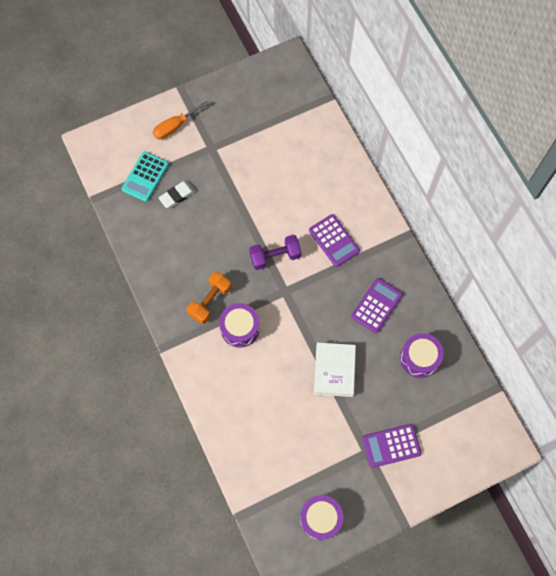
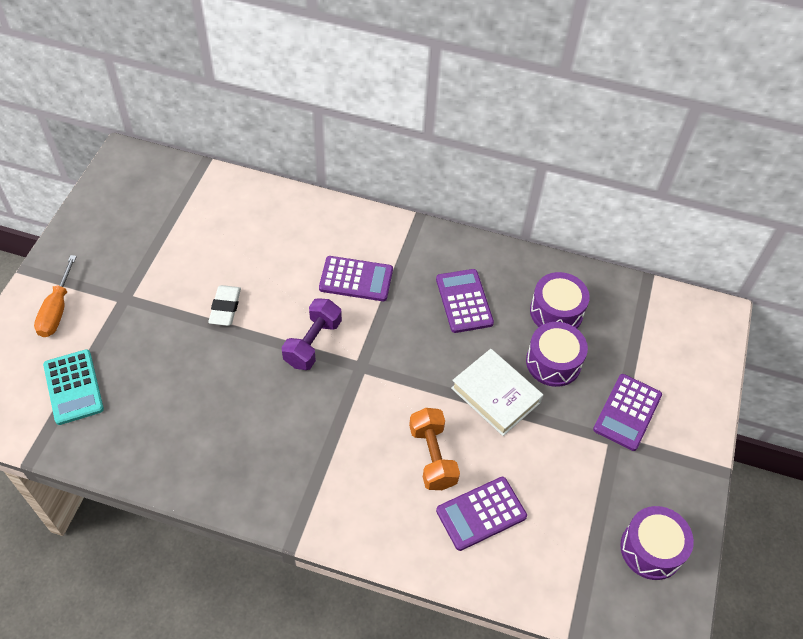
camera: 50 degrees left, 15 degrees down
white eraser [158,181,196,208] -> white eraser moved to [208,285,241,326]
orange dumbbell [187,272,232,324] -> orange dumbbell moved to [409,408,460,490]
purple drum [219,303,260,348] -> purple drum moved to [526,322,588,387]
none -> purple calculator [436,477,527,551]

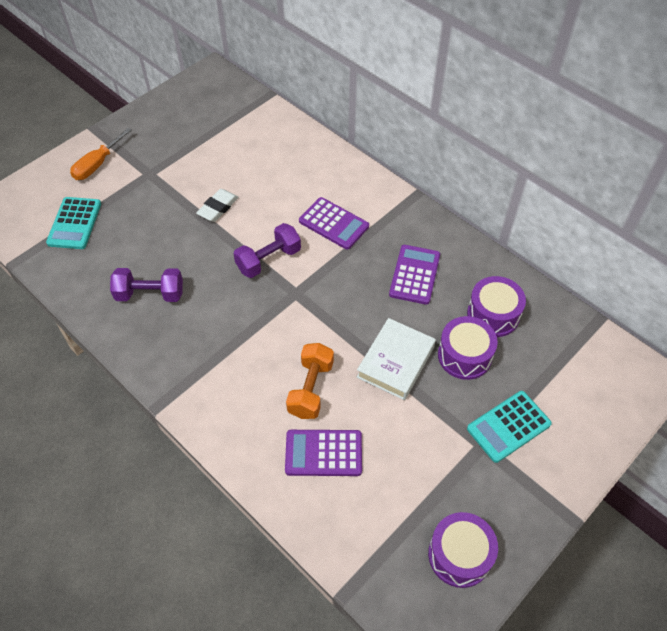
camera: 30 degrees right, 0 degrees up
white book [451,349,543,436] -> white book turned 45 degrees clockwise [357,318,436,400]
purple calculator [593,374,662,451] -> turquoise calculator [467,391,552,463]
none -> purple dumbbell [110,268,183,302]

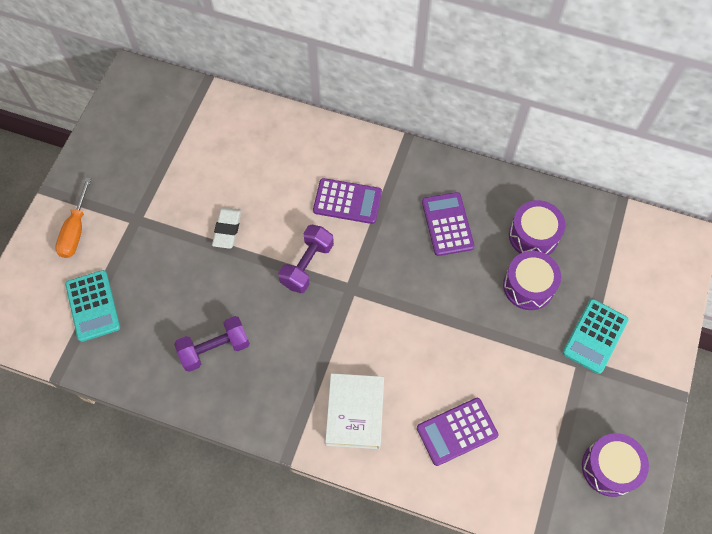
camera: 25 degrees left, 10 degrees up
orange dumbbell [286,343,334,419] -> none
white book [357,318,436,400] -> white book moved to [325,373,384,449]

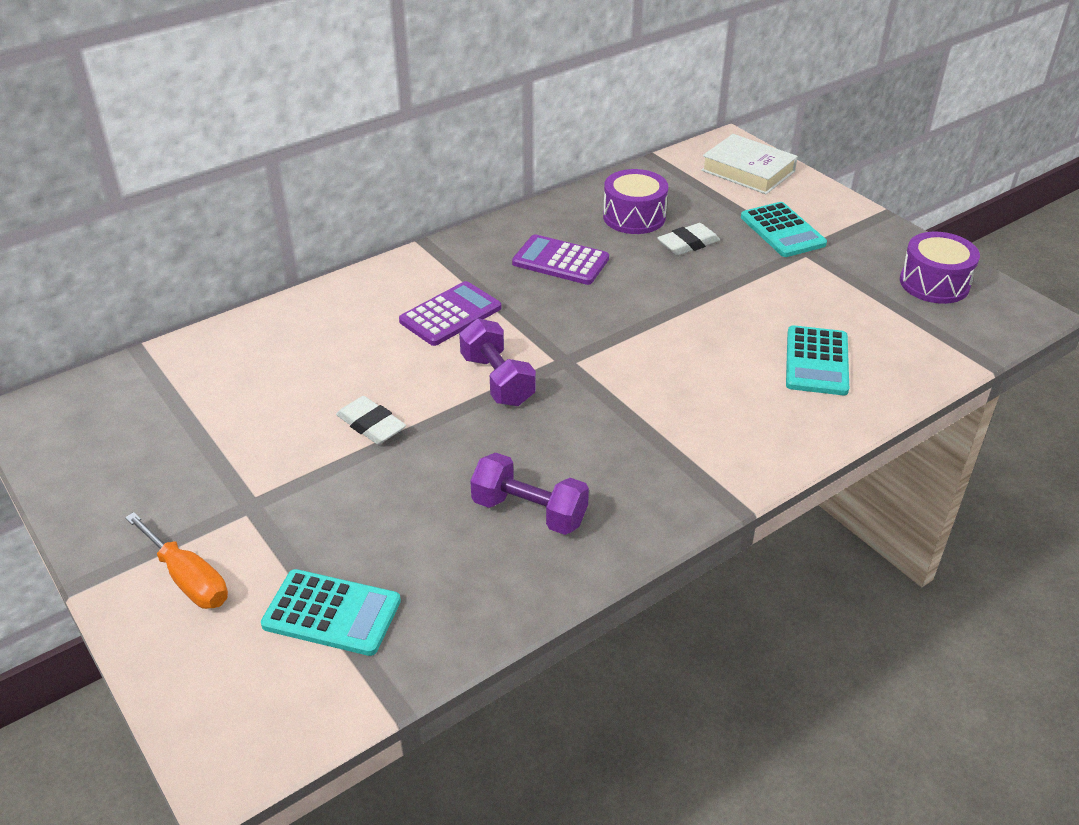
camera: 55 degrees left, 25 degrees down
purple dumbbell [174,316,250,372] -> purple dumbbell turned 75 degrees counterclockwise [470,453,589,535]
white book [325,373,384,449] -> white book moved to [701,134,798,194]
purple calculator [417,398,499,466] -> turquoise calculator [786,325,849,395]
purple drum [503,251,561,310] -> white eraser [657,223,720,255]

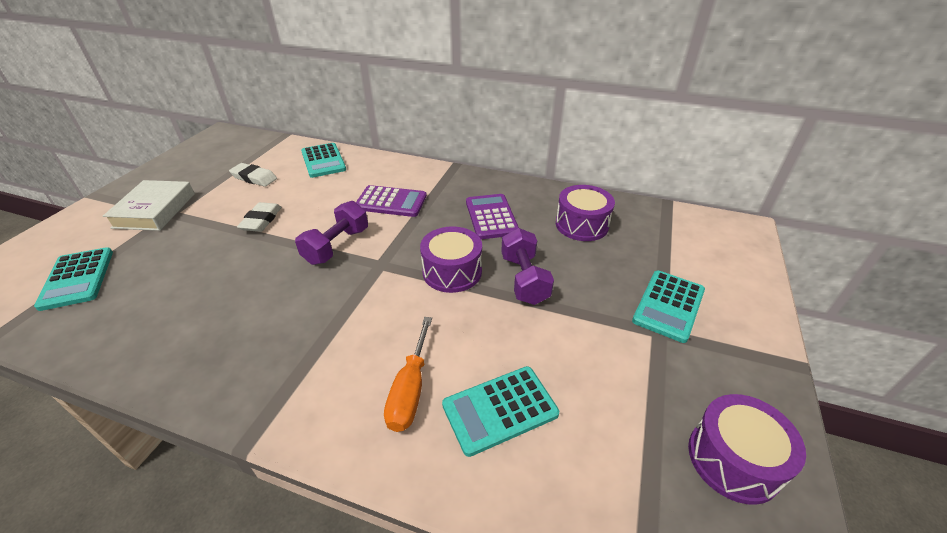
camera: 55 degrees right, 0 degrees up
orange screwdriver [125,512,228,609] -> orange screwdriver moved to [384,317,432,432]
purple dumbbell [470,453,589,535] -> purple dumbbell moved to [501,228,554,305]
white eraser [657,223,720,255] -> white eraser moved to [229,163,277,187]
white book [701,134,798,194] -> white book moved to [103,180,195,231]
none -> turquoise calculator [301,143,346,178]
none -> purple drum [420,226,482,293]

